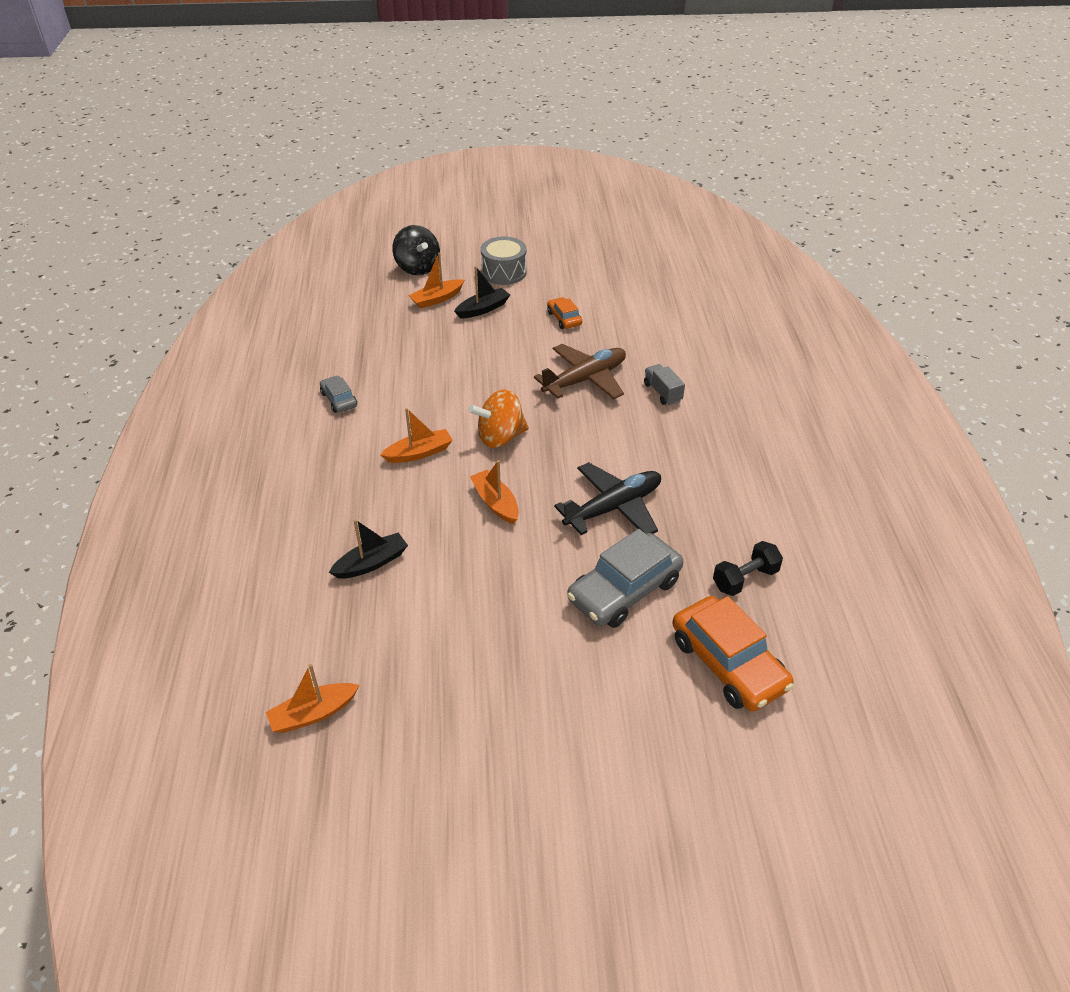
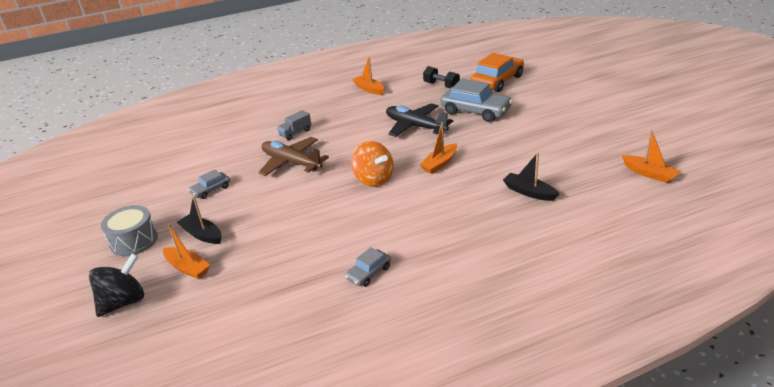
camera: 105 degrees left, 10 degrees down
orange boat [380,408,453,463] -> orange boat moved to [352,57,385,95]
orange car [547,297,582,329] -> grey car [188,169,230,199]

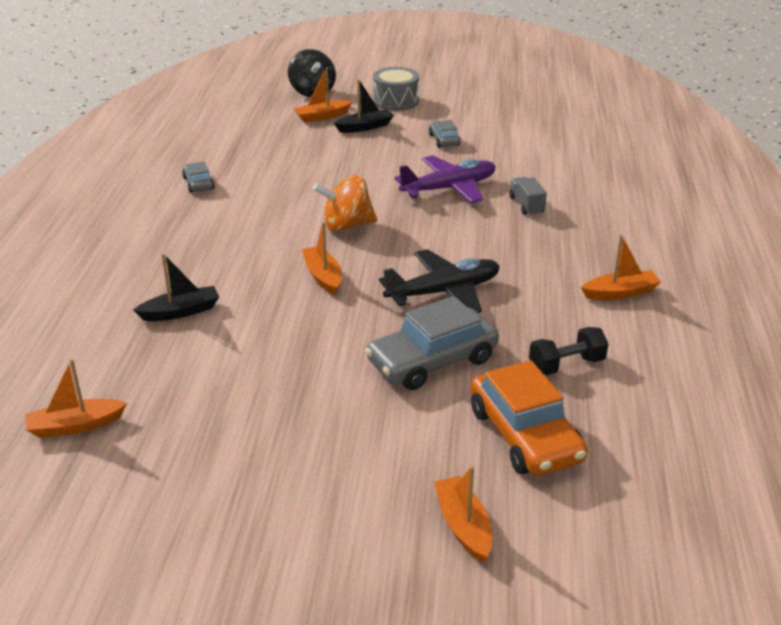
camera: 115 degrees right, 0 degrees up
brown plane [258,137,329,176] -> purple plane [394,155,495,203]
none -> orange boat [434,466,492,562]

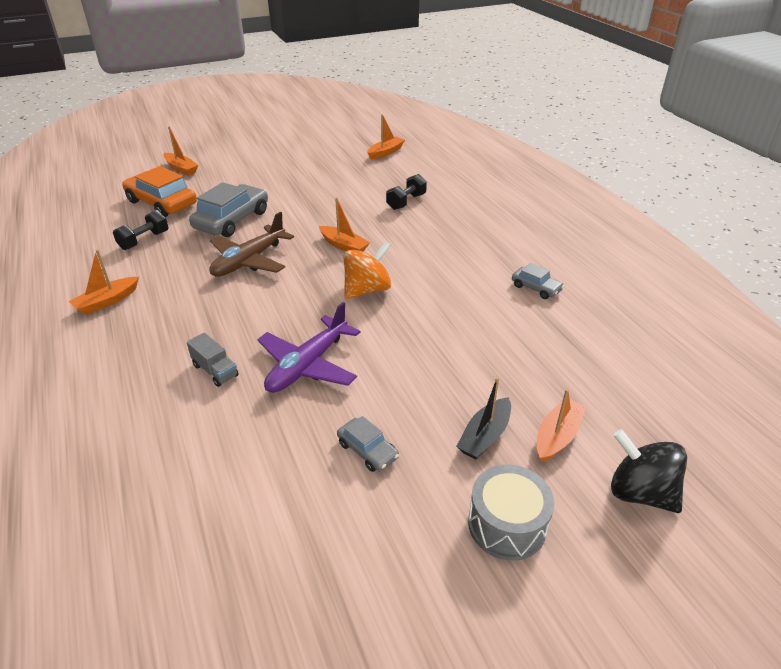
camera: 150 degrees right, 5 degrees up
black boat [133,253,219,321] -> black dumbbell [386,174,427,210]
black plane [379,249,500,313] -> brown plane [210,212,294,277]

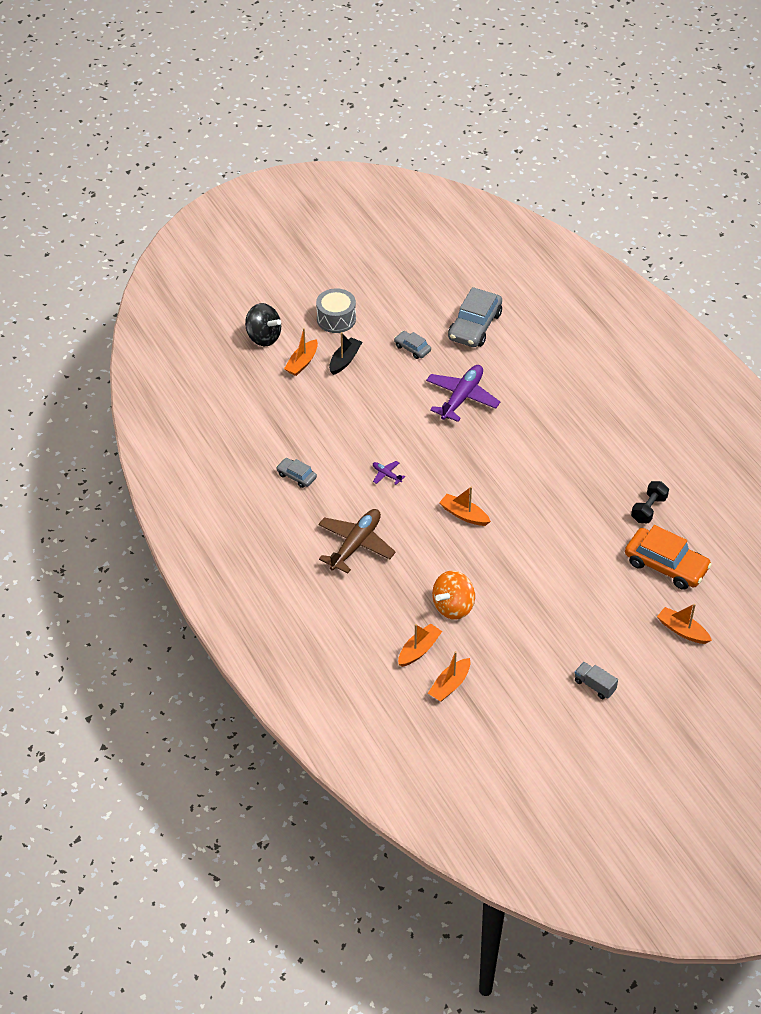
camera: 175 degrees right, 10 degrees up
orange boat [69,249,139,315] -> orange boat moved to [398,623,442,667]
grey truck [187,333,239,387] -> grey truck moved to [575,662,618,699]
grey car [189,182,268,237] -> grey car moved to [448,287,502,347]
brown plane [210,212,294,277] -> brown plane moved to [318,509,396,574]
orange spinning top [344,241,391,299] -> orange spinning top moved to [432,571,475,620]
black dumbbell [386,174,427,210] -> none
none -> purple plane [373,461,405,485]

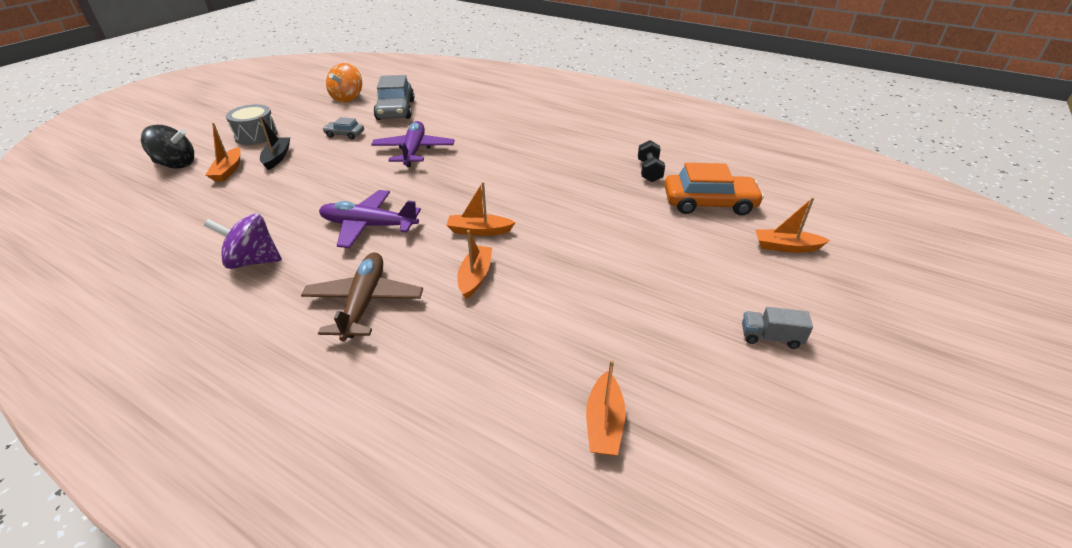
camera: 30 degrees left, 10 degrees down
grey car [276,458,317,488] -> purple spinning top [204,214,282,269]
purple plane [373,461,405,485] -> purple plane [319,190,421,248], size x2.27
orange boat [398,623,442,667] -> orange boat moved to [457,230,492,299]
orange spinning top [432,571,475,620] -> orange spinning top moved to [326,63,362,103]

